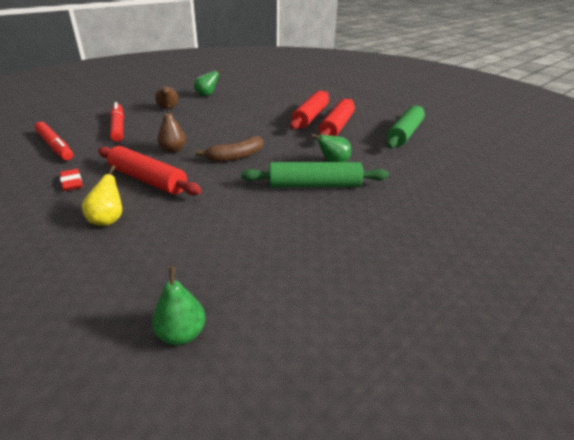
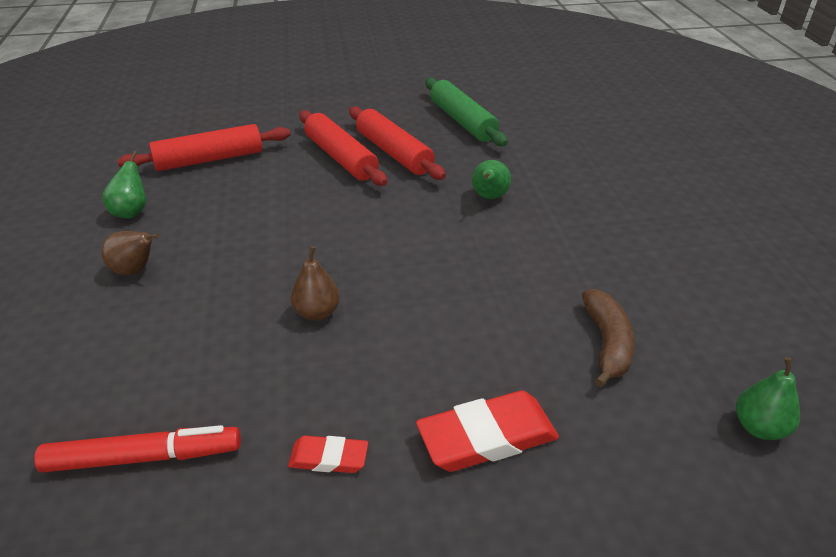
camera: 55 degrees left, 5 degrees up
yellow pear [82,165,122,226] -> red eraser [416,390,559,472]
red rolling pin [98,146,202,195] -> red rolling pin moved to [117,124,291,171]
red marker [110,102,124,142] -> none
brown banana [196,136,264,162] -> brown banana moved to [582,289,635,388]
green rolling pin [241,162,389,188] -> none

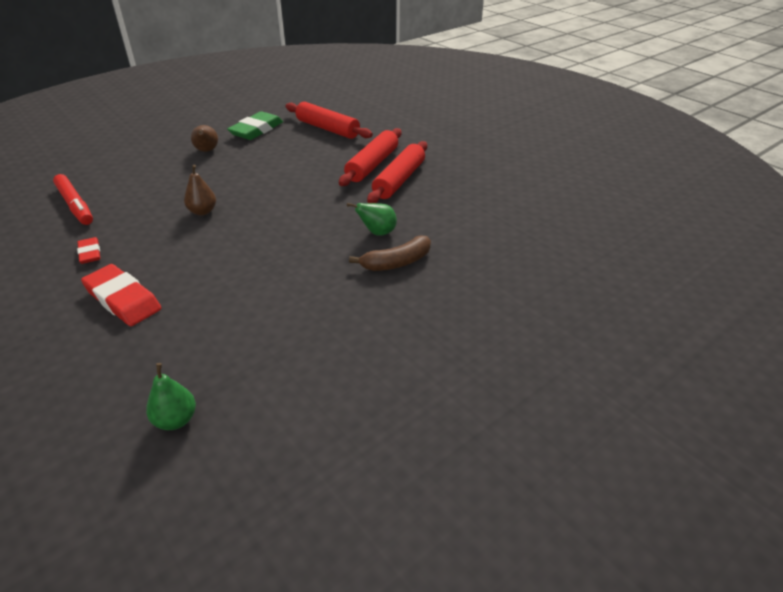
camera: 60 degrees right, 0 degrees up
green pear [102,151,146,218] -> green eraser [227,111,283,140]
green rolling pin [425,78,508,146] -> none
brown banana [582,289,635,388] -> brown banana moved to [349,236,431,271]

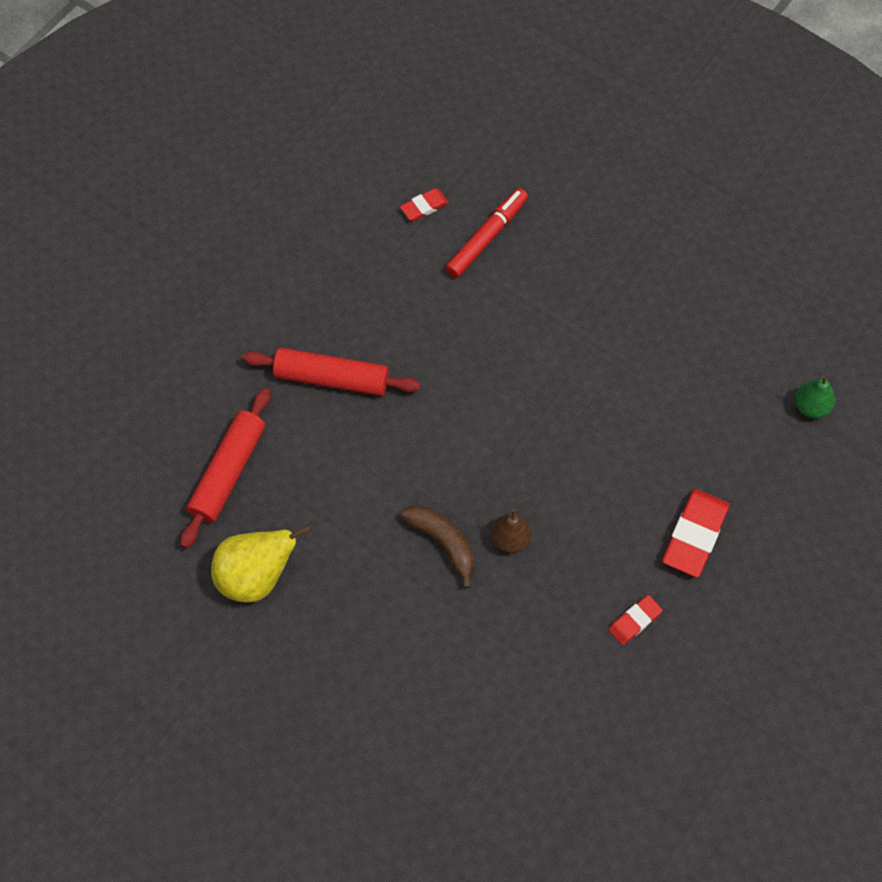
camera: 105 degrees left, 25 degrees up
red marker [53,174,93,225] -> red marker moved to [446,188,528,278]
brown pear [191,125,218,152] -> none
green eraser [227,111,283,140] -> yellow pear [211,524,312,603]
green pear [347,203,397,236] -> none
brown banana [349,236,431,271] -> brown banana moved to [401,505,474,589]
red rolling pin [367,141,427,203] -> none
none -> red eraser [400,188,449,221]

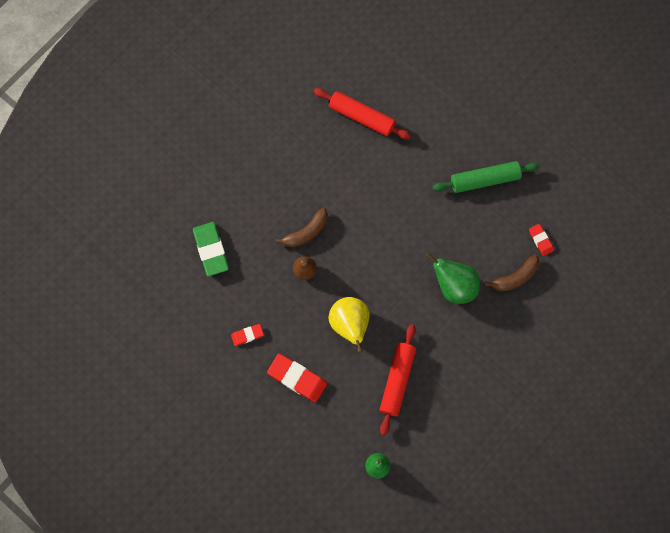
camera: 95 degrees right, 10 degrees up
yellow pear [211,524,312,603] -> yellow pear moved to [328,297,369,353]
red rolling pin [242,348,420,396] -> red rolling pin moved to [380,324,416,436]
red marker [446,188,528,278] -> brown banana [484,254,540,292]
red eraser [609,595,663,645] -> red eraser turned 75 degrees counterclockwise [231,324,264,346]
none -> green eraser [193,222,229,276]
none -> green pear [426,252,480,304]
none -> green rolling pin [432,161,540,193]

